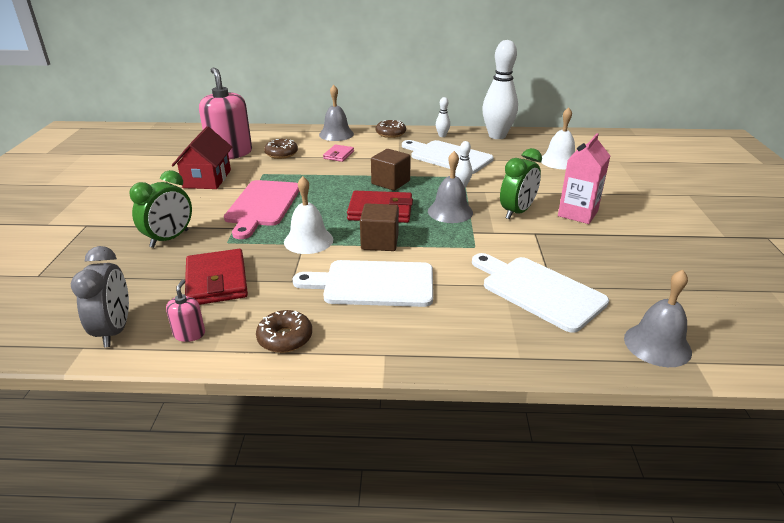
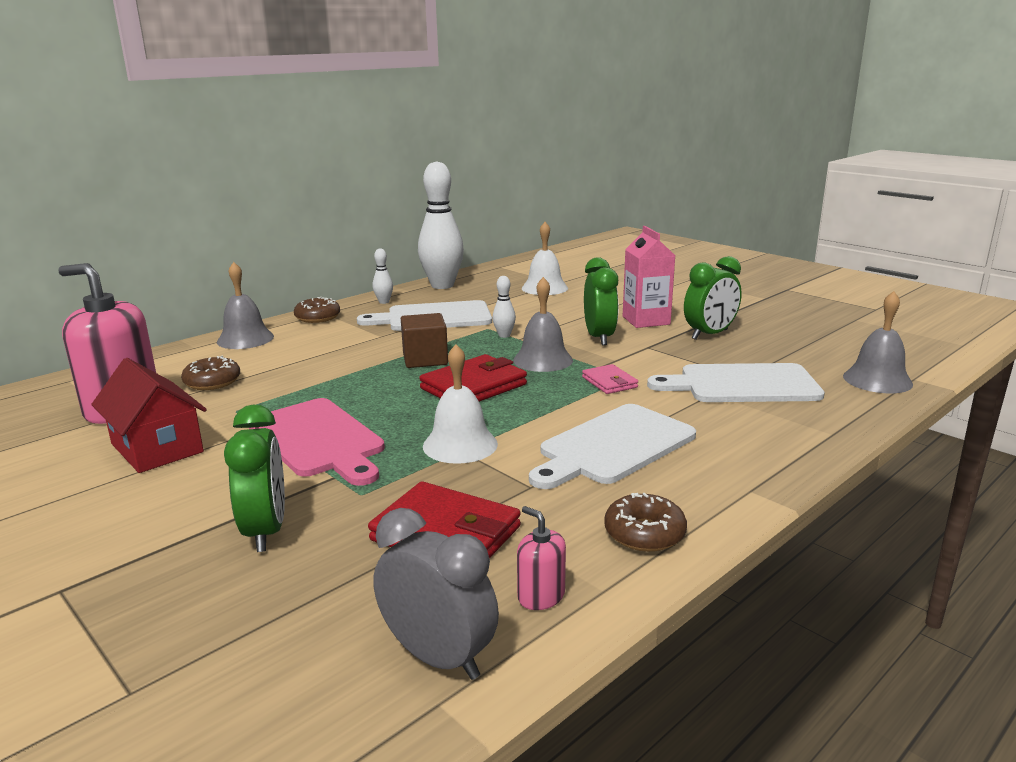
camera: 45 degrees left, 10 degrees down
pink wallet [323,145,354,162] -> pink wallet moved to [582,364,638,394]
brown cube [360,203,399,251] -> none
none -> green clock [684,256,742,340]

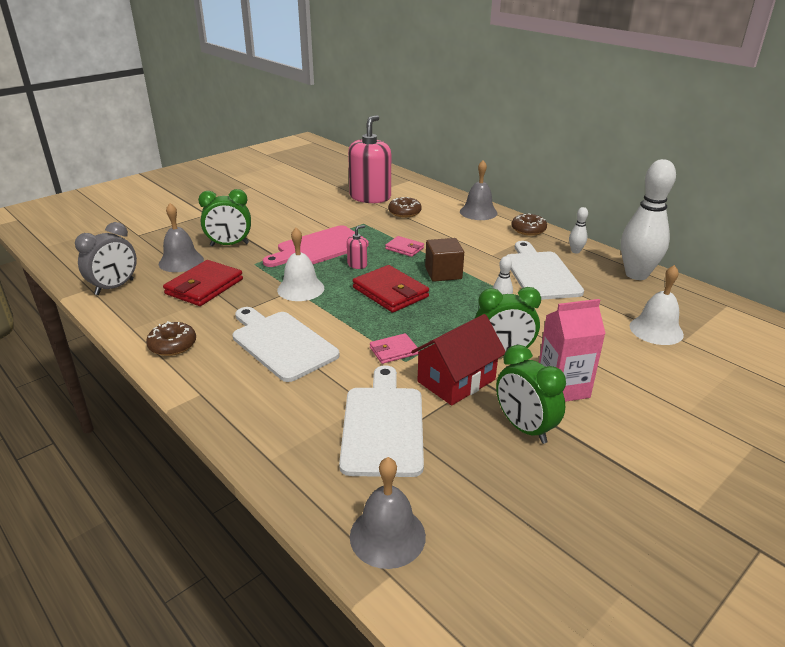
camera: 90 degrees right, 10 degrees up
red house [91,358,207,473] -> red house moved to [411,314,506,406]
grey bell [513,277,573,372] -> grey bell moved to [159,203,204,272]
pink soap dispenser [517,506,566,610] -> pink soap dispenser moved to [347,225,367,269]
none -> pink wallet [385,236,424,257]

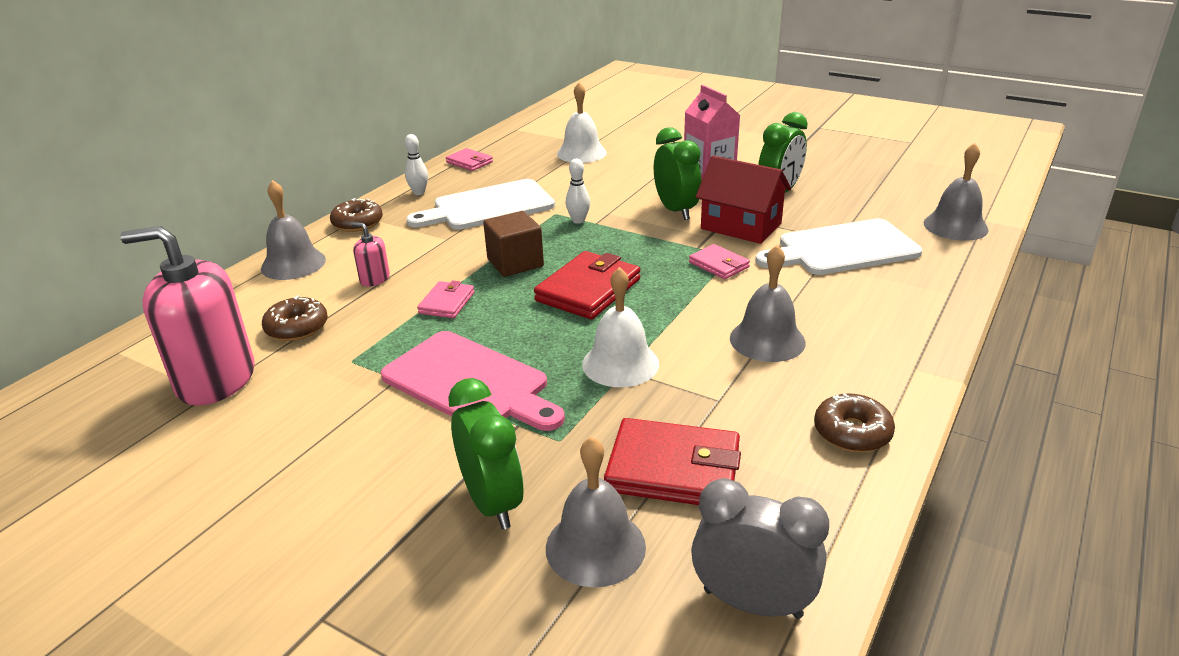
camera: 105 degrees left, 0 degrees up
white cutting board [233,307,340,382] -> grey bell [730,245,806,362]
pink soap dispenser [347,225,367,269] -> pink soap dispenser moved to [352,222,390,287]
white bowling pin [621,159,676,280] -> pink wallet [446,148,493,171]

